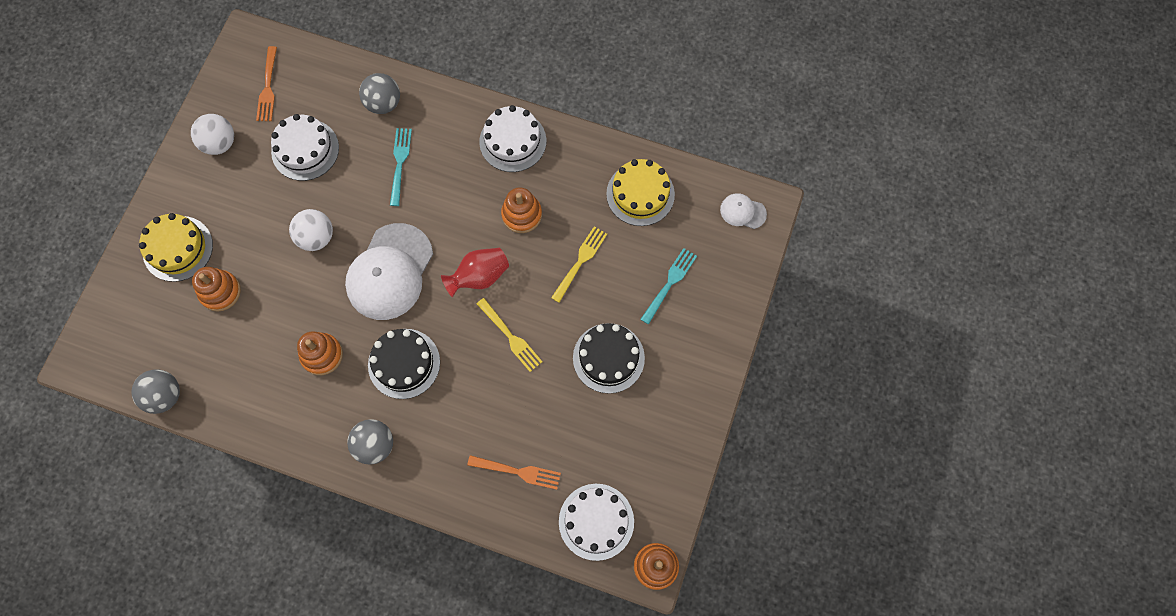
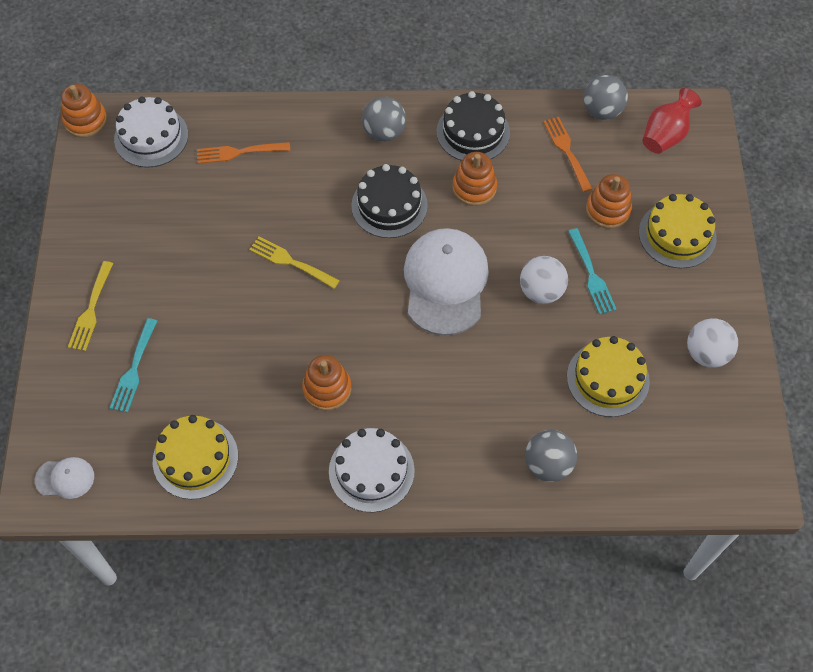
camera: 160 degrees right, 10 degrees down
orange fork [256,46,277,121] -> orange fork moved to [543,117,592,192]
white cake [271,114,339,181] -> yellow cake [567,336,650,417]
turquoise fork [390,128,412,206] -> turquoise fork moved to [568,228,617,315]
red vase [441,248,509,297] -> red vase moved to [642,88,702,154]
yellow fork [551,226,607,303] -> yellow fork moved to [68,261,113,351]
black cake [573,323,645,394] -> black cake moved to [436,91,510,161]

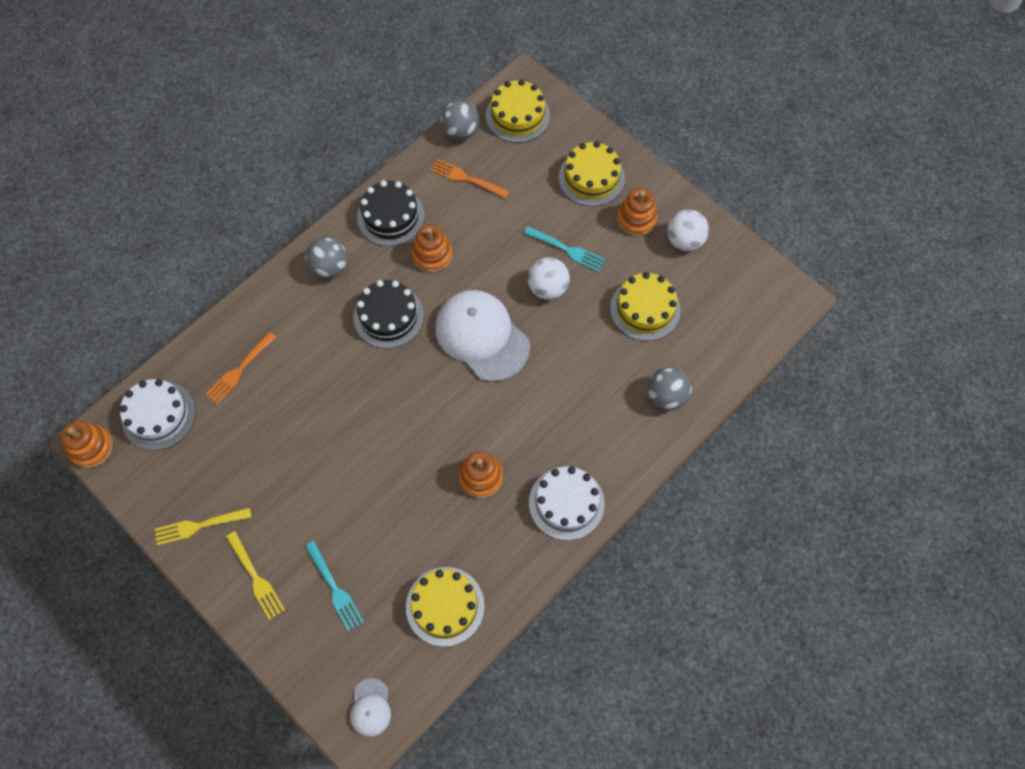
camera: 45 degrees left, 5 degrees up
white cap [35,457,94,499] -> white cap turned 135 degrees clockwise [350,678,391,737]
yellow fork [249,237,340,289] -> yellow fork moved to [155,507,252,546]
orange stacking toy [586,174,632,229] -> orange stacking toy moved to [617,188,657,236]
red vase [642,88,702,154] -> yellow cake [486,79,550,143]

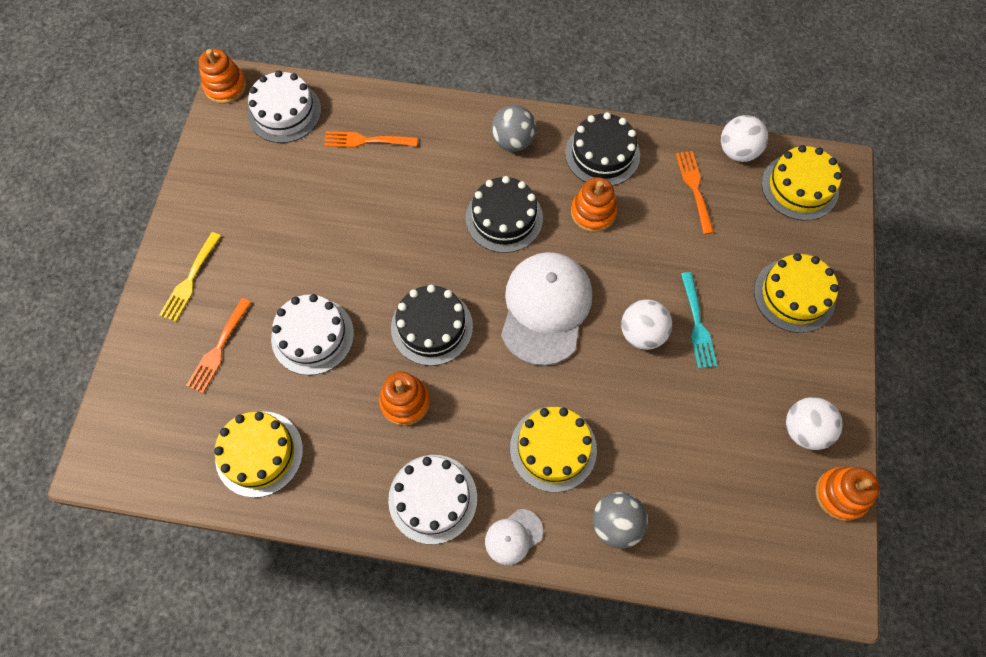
camera: 55 degrees right, 0 degrees up
yellow fork [155,507,252,546] -> none
turquoise fork [305,541,364,632] -> orange fork [186,298,251,393]
white cap [350,678,391,737] -> white cap moved to [485,509,543,565]
grey ball [440,100,479,140] -> white ball [721,115,768,162]
yellow cake [610,272,680,341] -> yellow cake moved to [510,407,597,492]
orange stacking toy [617,188,657,236] -> orange stacking toy moved to [815,467,880,521]
none -> white cake [271,294,354,375]
none -> black cake [391,285,473,366]

